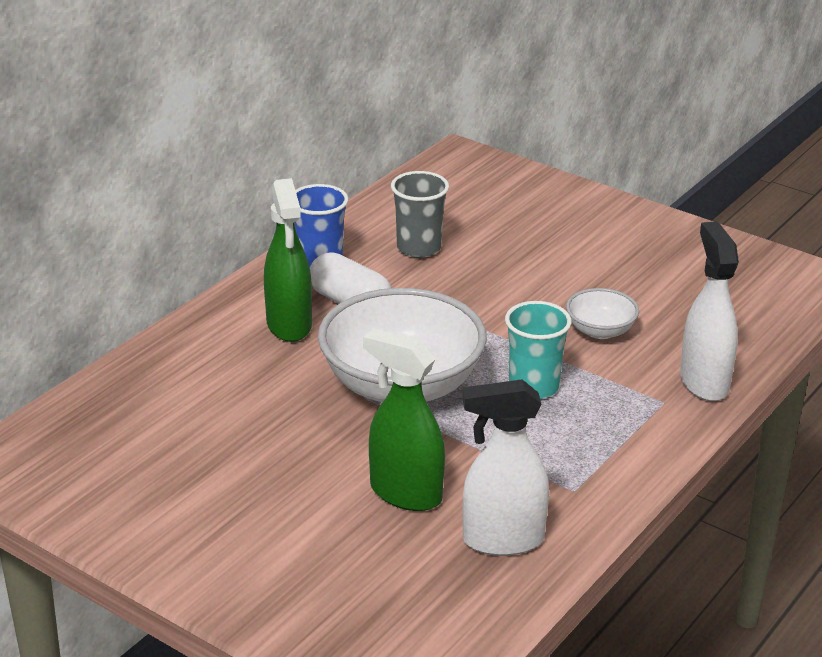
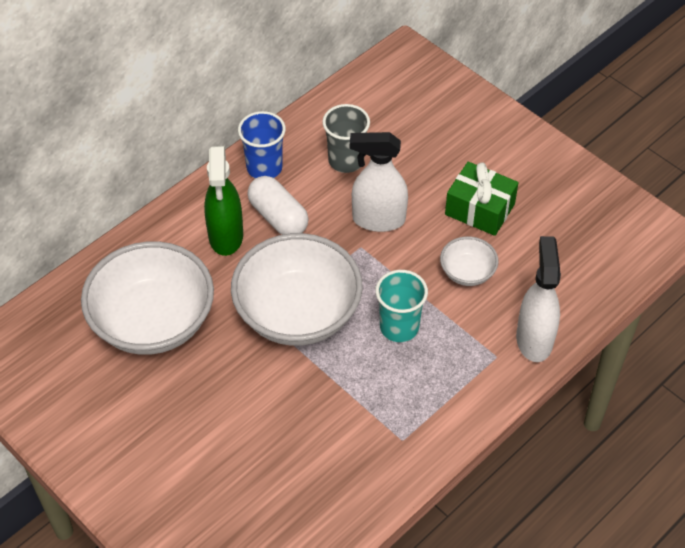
camera: 10 degrees right, 20 degrees up
green spray bottle [363,328,445,511] -> none
white spray bottle [462,379,549,556] -> white spray bottle moved to [350,132,408,232]
none -> white bowl [81,241,214,355]
none -> green gift [445,161,518,236]

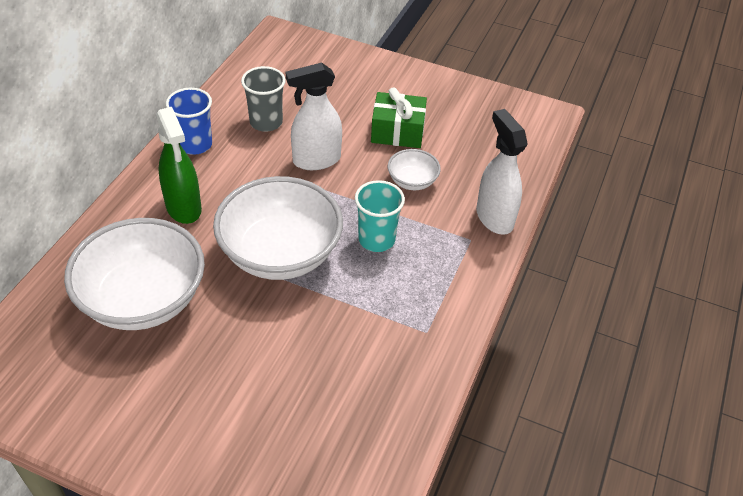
camera: 25 degrees left, 5 degrees down
white capsule [247,176,309,235] -> none

